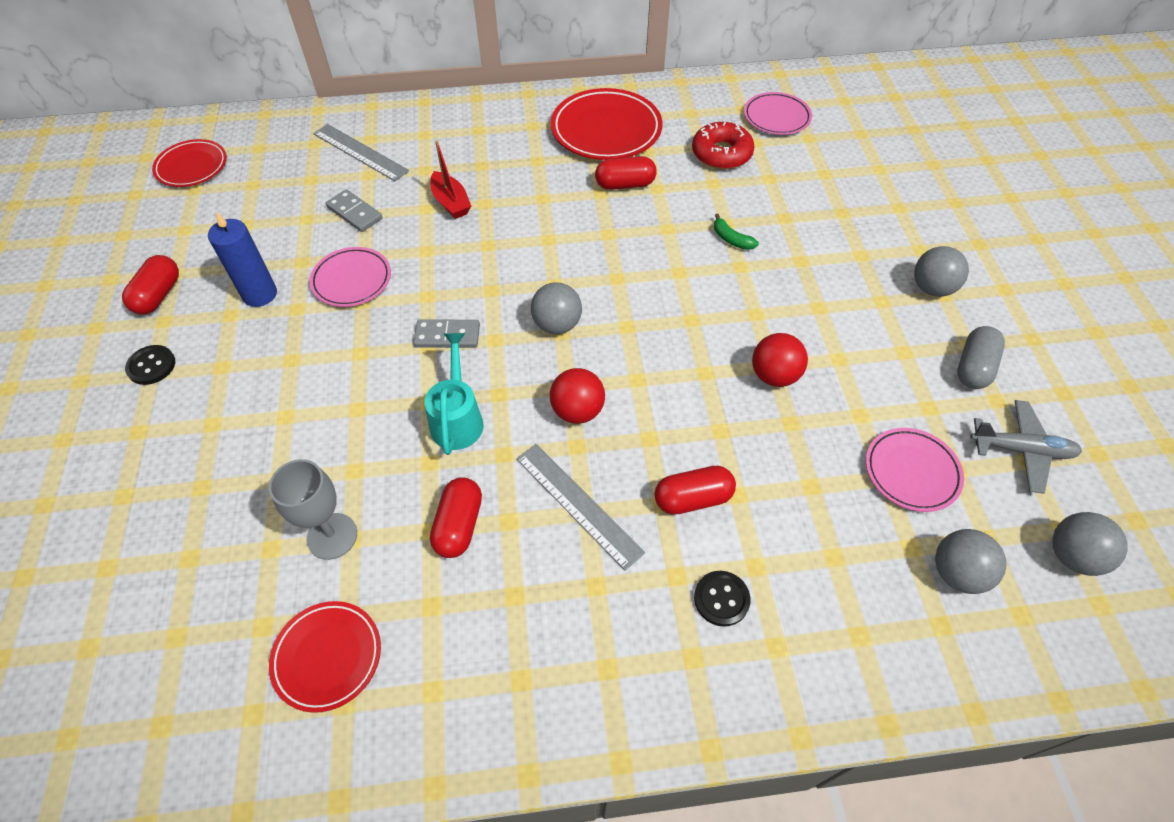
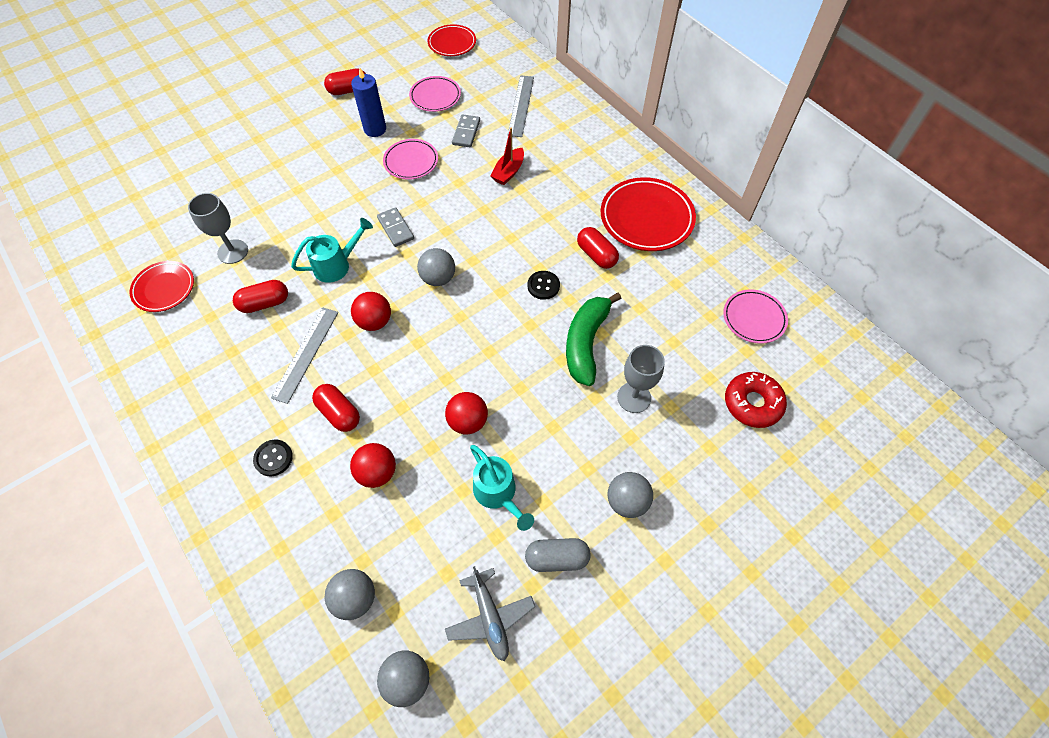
camera: 60 degrees right, 5 degrees up
black button [125,345,175,385] -> black button moved to [527,271,560,300]
red donut [692,122,755,169] -> red donut moved to [725,372,787,428]
green banana [714,214,759,250] -> green banana [566,293,622,386], size x2.30
pink plate [866,428,964,512] -> pink plate moved to [409,76,461,112]
none -> red ball [350,443,396,488]
none -> turquoise watering can [470,445,534,531]
none -> grey goblet [617,345,665,413]

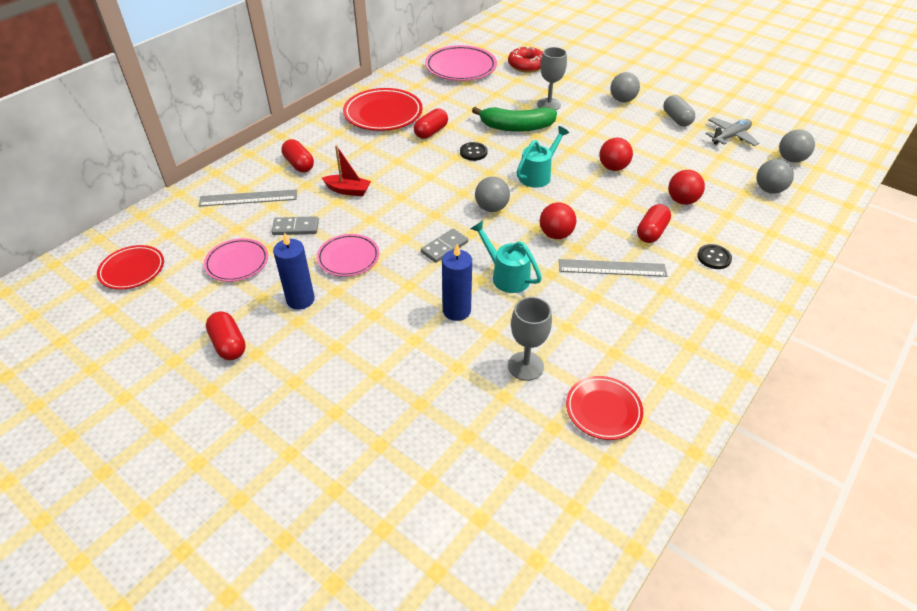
camera: 105 degrees left, 15 degrees down
red capsule [233,280,288,313] -> red capsule moved to [281,139,314,172]
turquoise watering can [470,445,534,531] -> turquoise watering can moved to [516,126,569,188]
pink plate [723,289,788,344] -> pink plate [425,45,497,81], size x1.62
none -> blue candle [442,244,472,321]

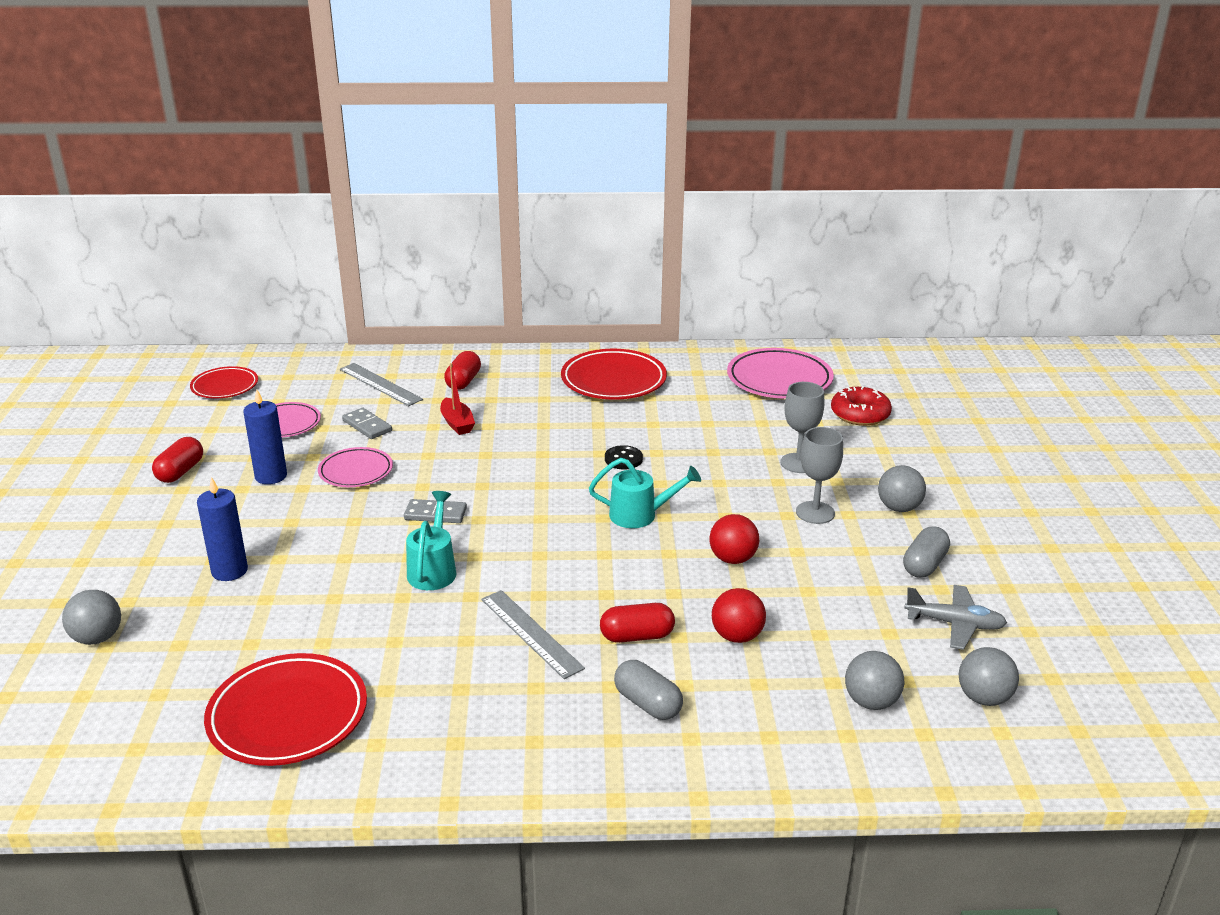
camera: 50 degrees right, 15 degrees down
red capsule [414,108,448,139] -> none
blue candle [442,244,472,321] -> blue candle moved to [197,477,248,581]
green banana [472,107,557,132] -> none
grey ball [475,177,510,212] -> grey ball moved to [62,590,121,645]
grey goblet [508,297,552,381] -> grey goblet moved to [796,427,843,524]
red ball [539,202,577,239] -> none
red plate [566,376,643,440] -> red plate [204,653,367,766], size x1.62
black button [697,244,732,269] -> grey capsule [614,660,683,720]

